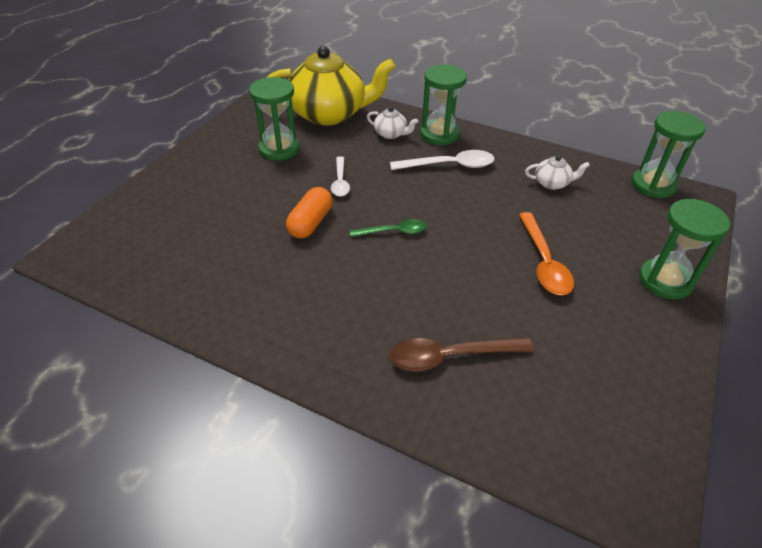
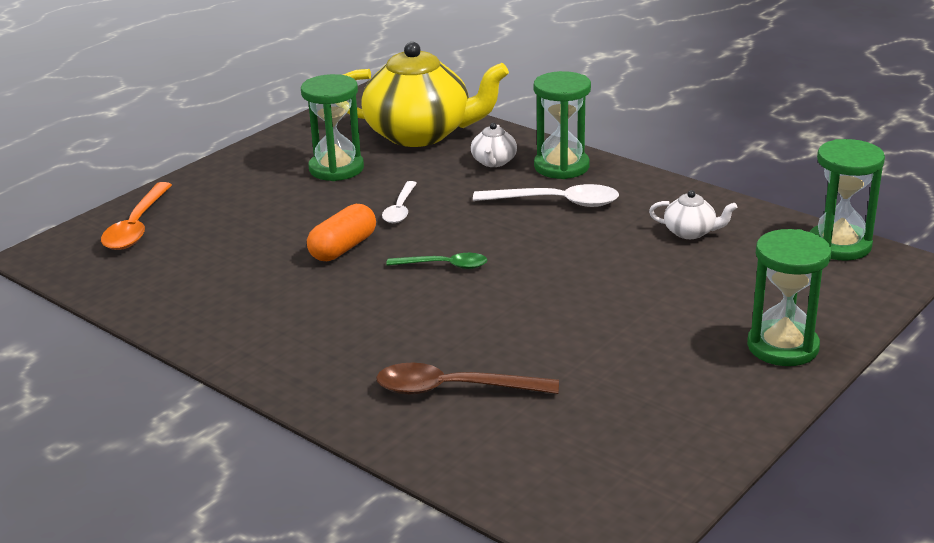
camera: 15 degrees right, 15 degrees down
white teapot [367,107,418,139] -> white teapot turned 60 degrees clockwise [471,123,517,167]
orange spoon [519,212,574,295] -> orange spoon moved to [101,182,172,250]

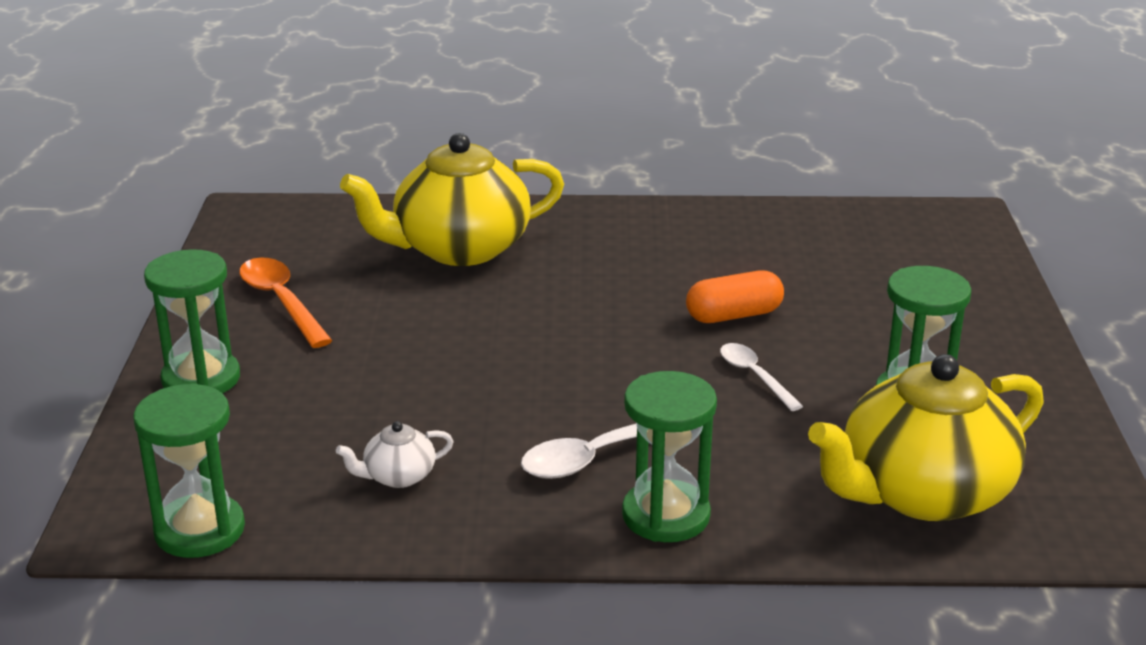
camera: 140 degrees right, 0 degrees up
orange spoon [101,182,172,250] -> orange spoon moved to [239,258,333,348]
orange capsule [307,204,376,261] -> orange capsule turned 75 degrees clockwise [686,271,784,323]
brown spoon [376,363,559,395] -> yellow teapot [340,133,564,266]
green spoon [386,253,487,269] -> none
white teapot [471,123,517,167] -> none

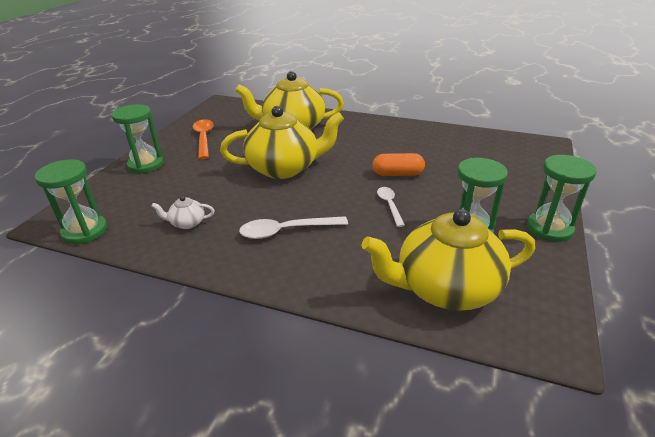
camera: 20 degrees right, 5 degrees up
green hourglass [622,371,717,542] -> green hourglass moved to [527,155,597,242]
none -> yellow teapot [220,106,344,179]

